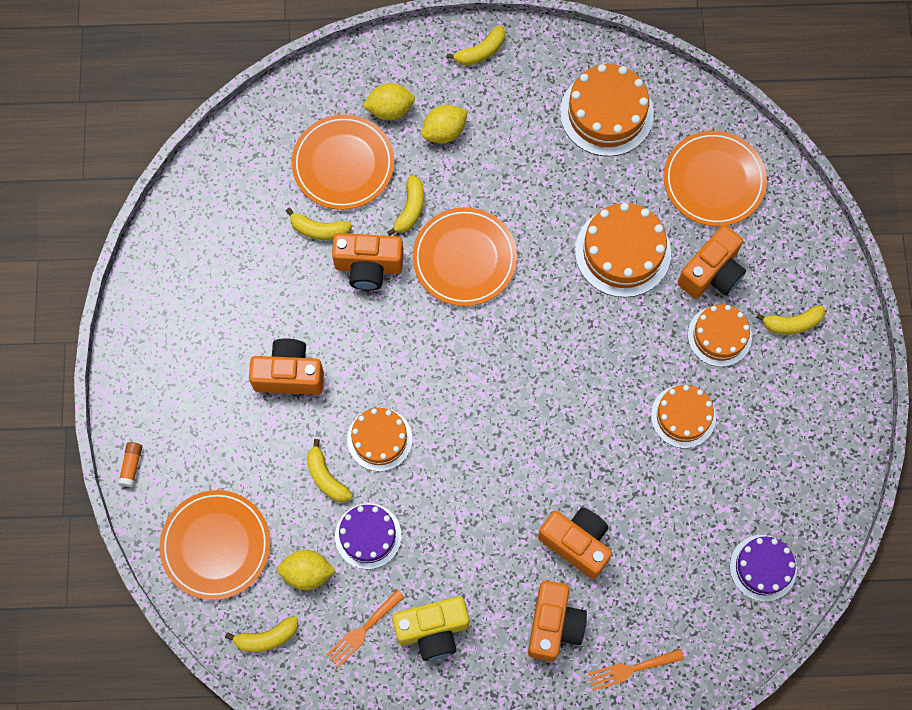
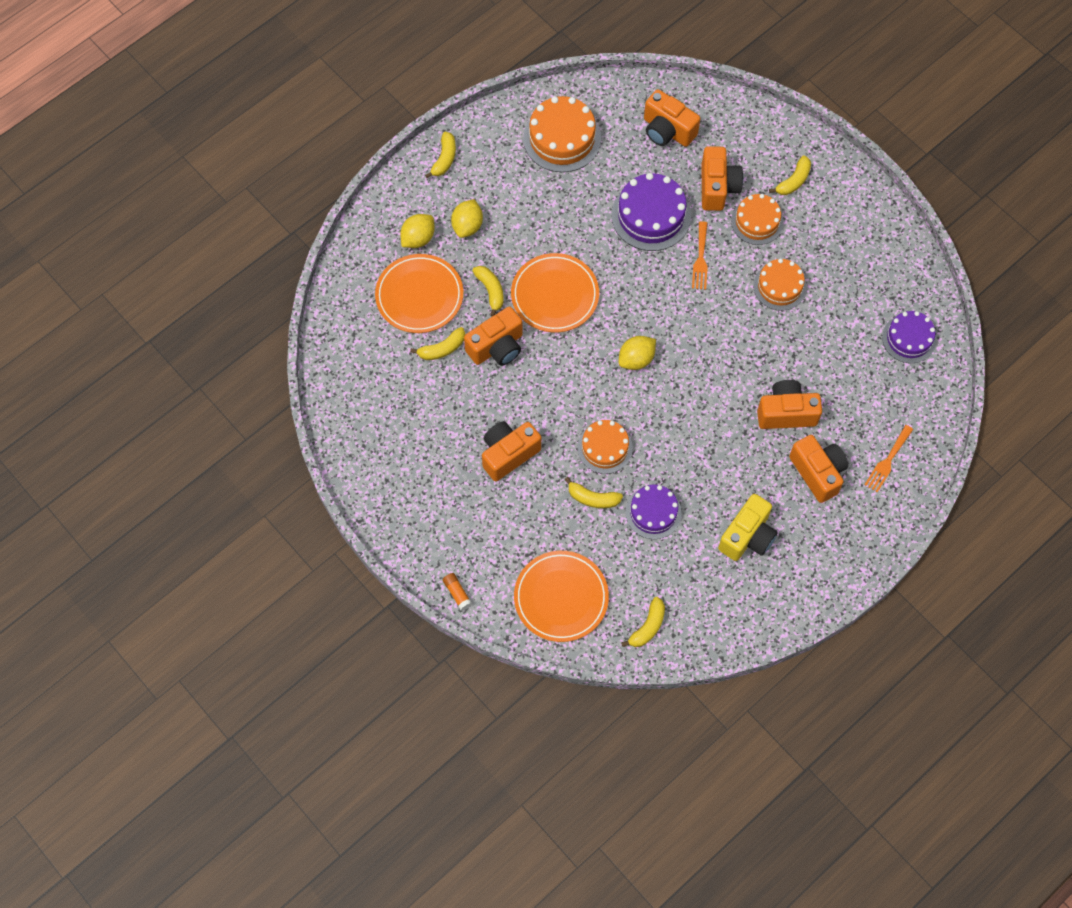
camera: 40 degrees left, 5 degrees down
yellow lemon [277,550,335,590] -> yellow lemon moved to [619,336,656,370]
orange fork [326,589,405,668] -> orange fork moved to [692,221,708,290]
orange cake [575,203,671,297] -> purple cake [611,173,691,251]
orange plate [664,131,767,226] -> orange camera [644,89,700,147]

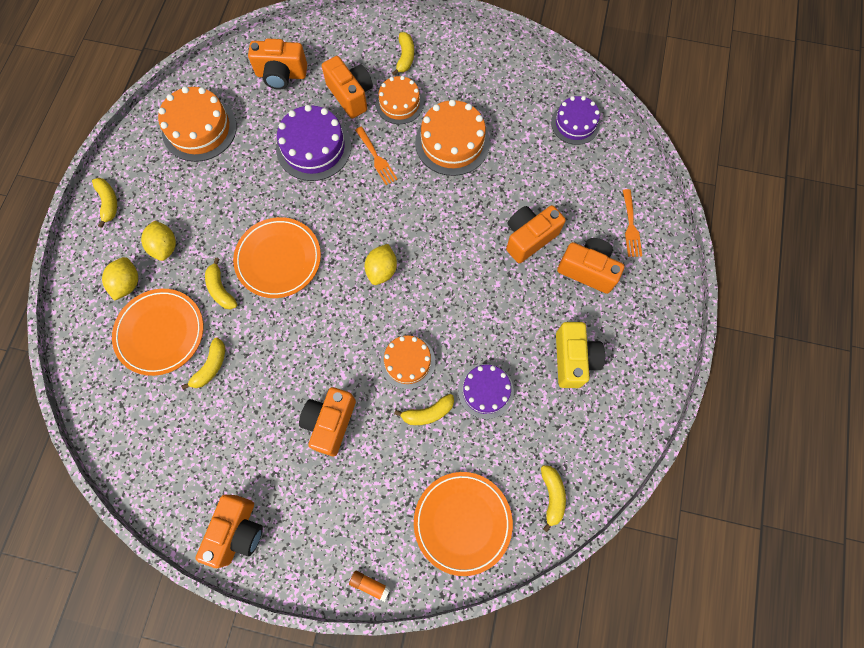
camera: 35 degrees left, 5 degrees up
orange camera [464,306,523,366] -> orange camera moved to [195,495,263,568]
yellow banana [473,266,504,316] -> yellow banana turned 150 degrees counterclockwise [205,258,237,310]
orange cake [753,259,807,311] -> orange cake [415,99,490,176], size x1.52

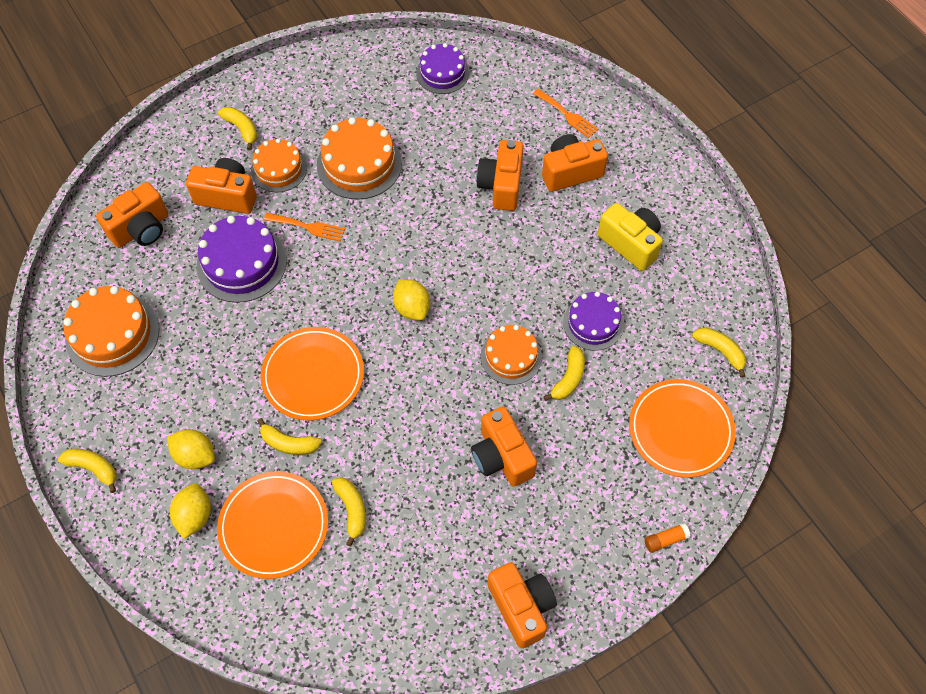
camera: 45 degrees left, 10 degrees down
yellow lemon [102,257,138,301] -> yellow lemon turned 45 degrees clockwise [170,483,211,539]

